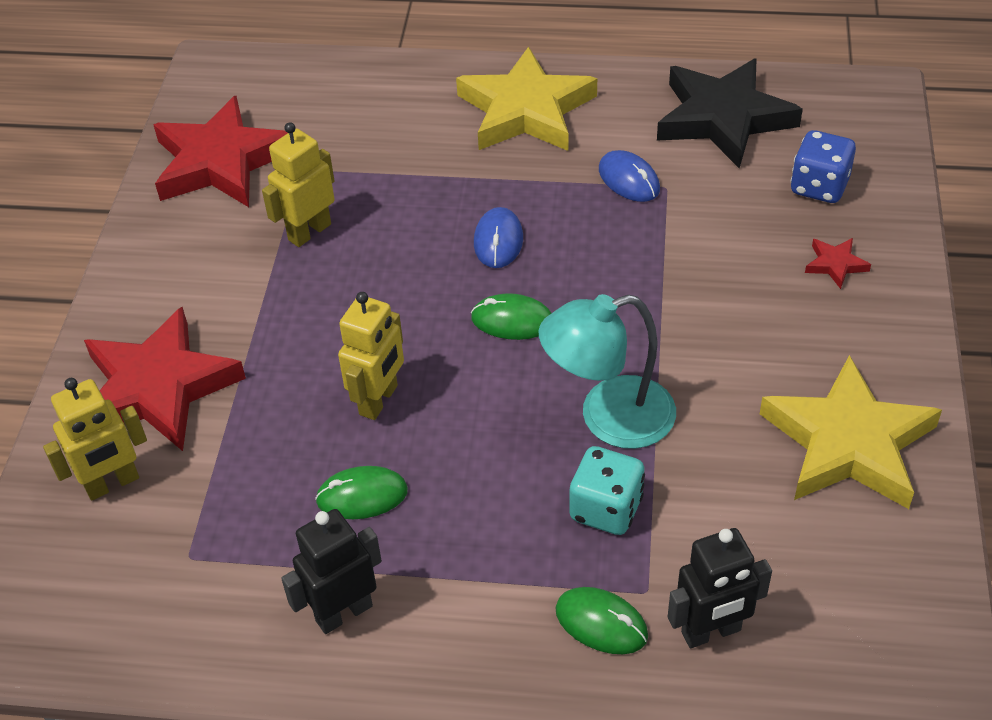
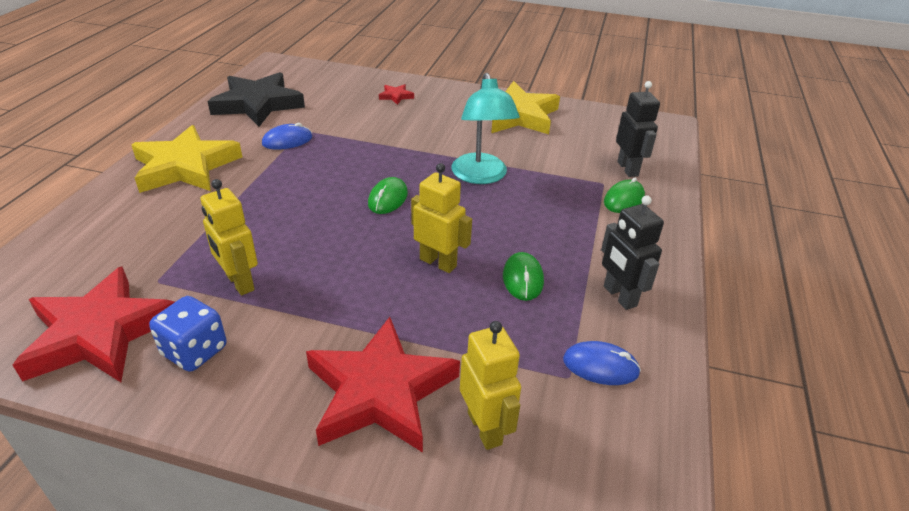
camera: 85 degrees left, 10 degrees down
blue mouse [474,207,523,268] -> blue mouse moved to [563,341,641,385]
turquoise dice [570,446,645,535] -> none
blue dice [791,130,856,203] -> blue dice moved to [149,296,227,372]

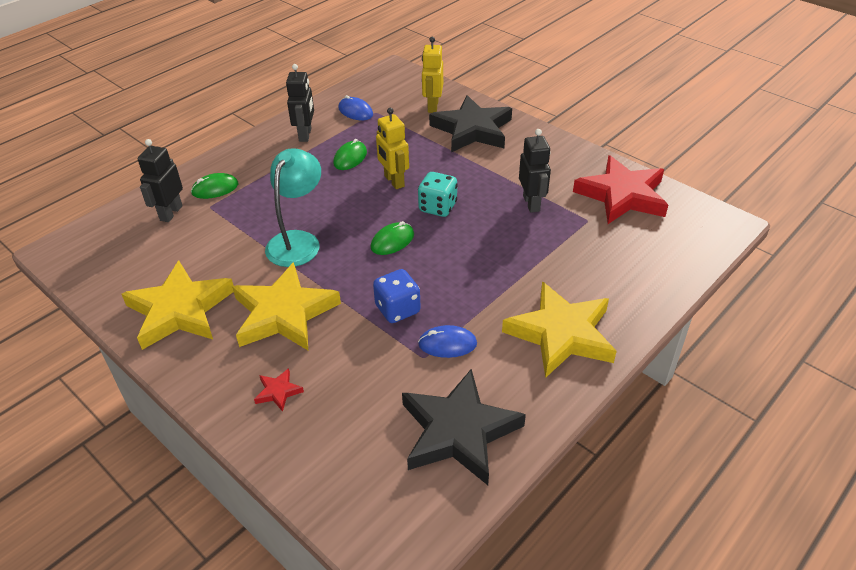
camera: 150 degrees left, 5 degrees up
blue dice [149,296,227,372] -> blue dice moved to [373,269,421,323]
yellow robot [201,179,258,295] -> black robot [519,129,551,213]
red star [306,317,460,453] -> black star [429,95,512,152]
none -> yellow star [232,262,341,350]
none -> turquoise dice [418,172,457,217]

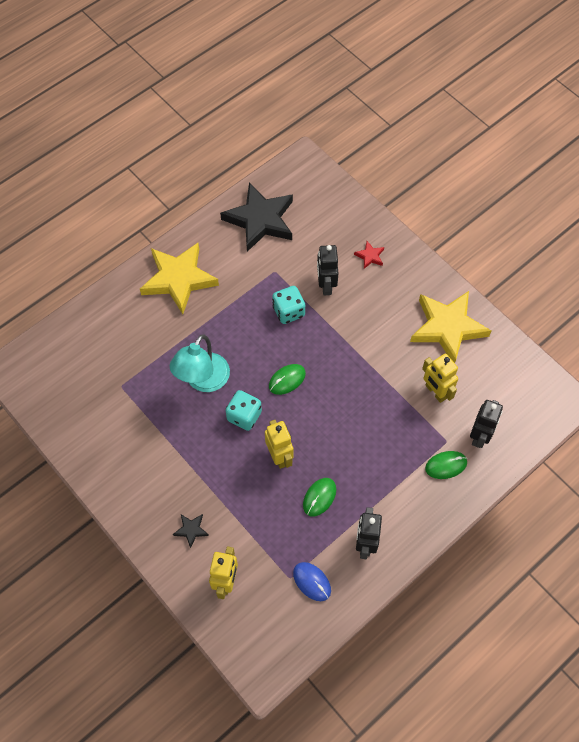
camera: 175 degrees left, 20 degrees up
yellow star [232,262,341,350] -> none
turquoise lamp [265,148,321,267] -> turquoise lamp moved to [170,335,230,392]
blue dice [373,269,421,323] -> turquoise dice [272,286,305,324]
blue mouse [418,325,477,358] -> none
black star [429,95,512,152] -> black star [173,514,209,548], size x0.40
black robot [519,129,551,213] -> black robot moved to [317,245,338,295]
red star [573,155,668,224] -> none
none -> yellow robot [422,353,458,403]

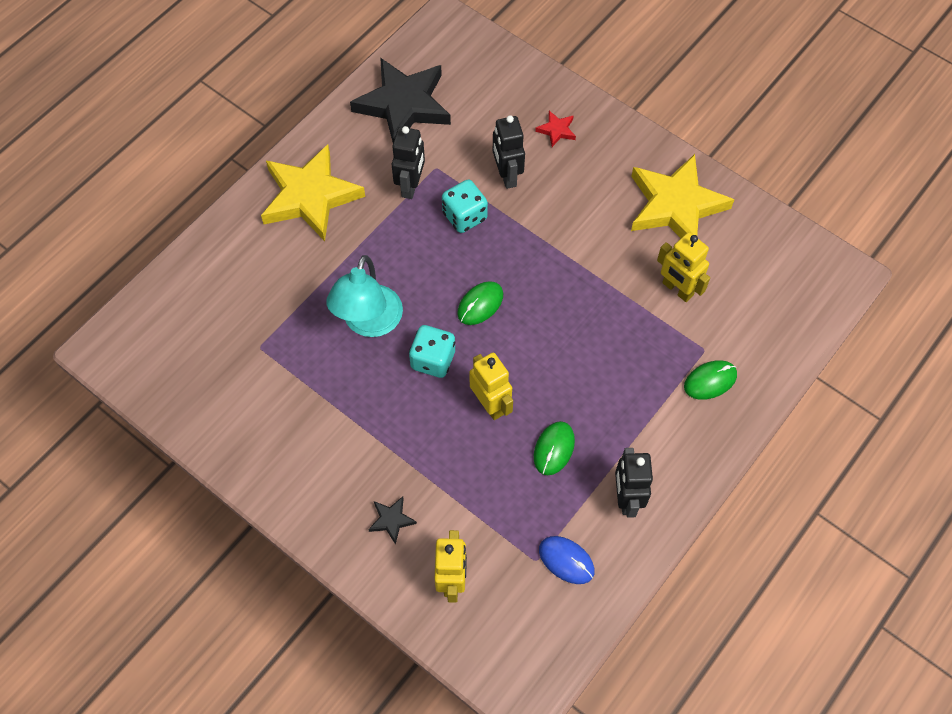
camera: 10 degrees left, 0 degrees up
black robot [470,400,503,448] -> black robot moved to [392,126,425,199]

